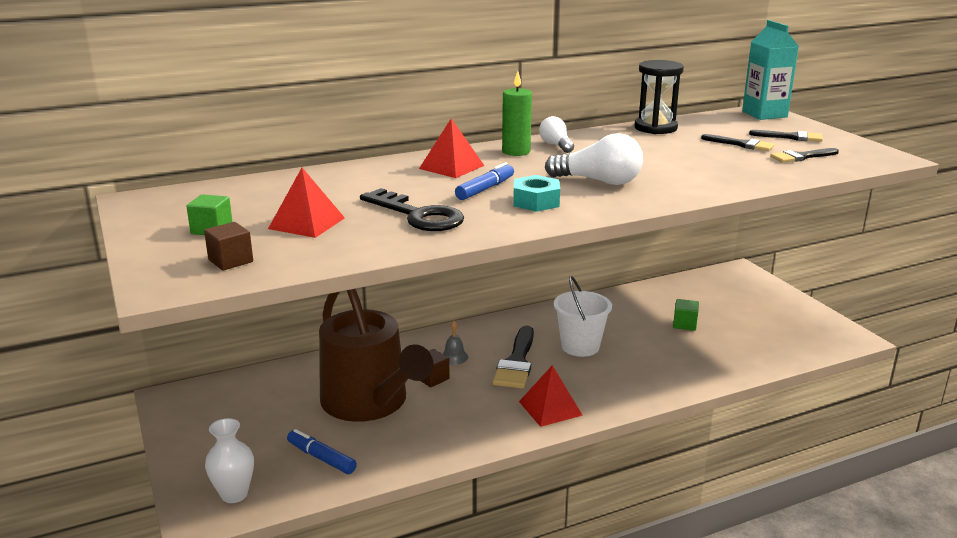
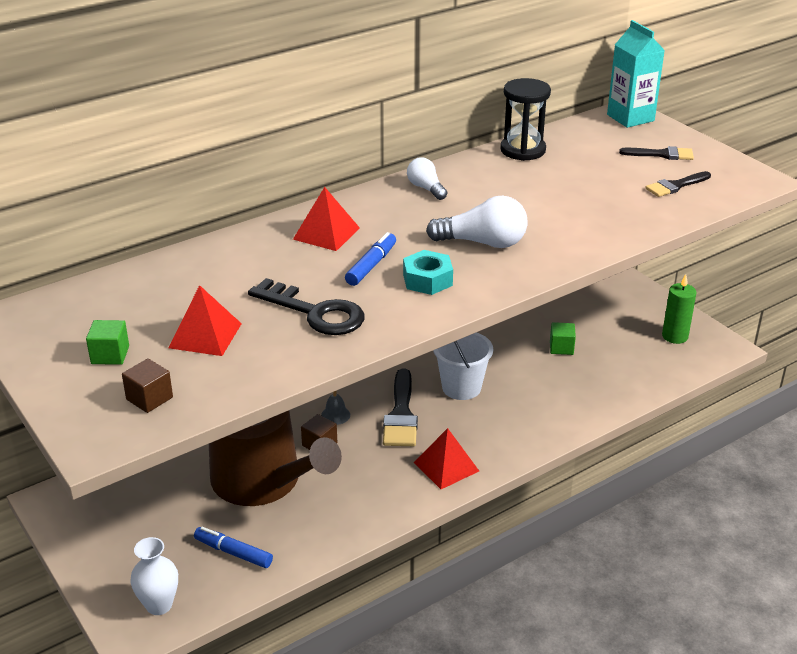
camera: 10 degrees left, 10 degrees up
green candle [502,71,532,156] -> green candle moved to [662,274,697,344]
black brush [701,134,774,151] -> none

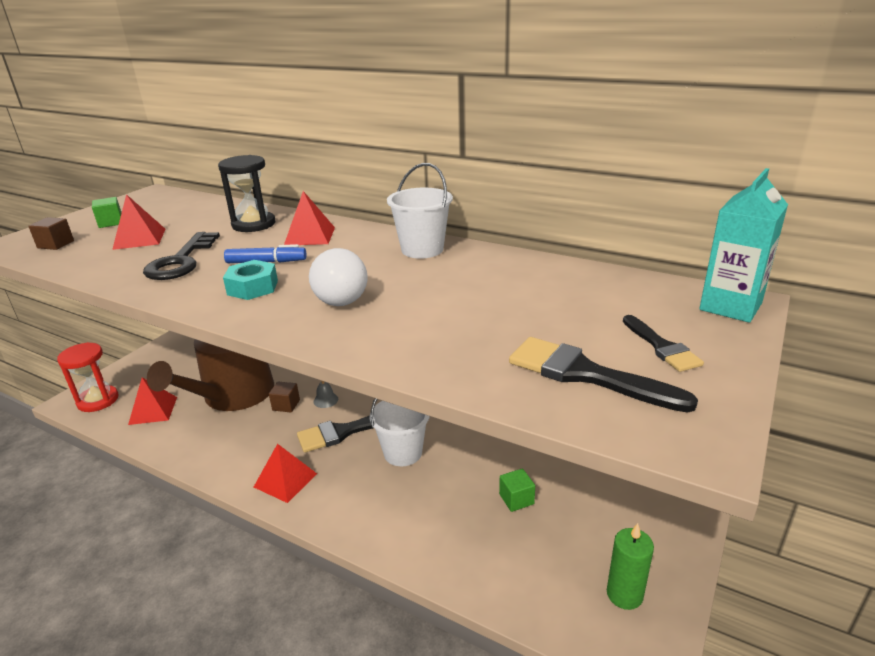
camera: 65 degrees right, 5 degrees down
white vase [130,537,178,615] -> red hourglass [57,342,118,412]
blue marker [194,527,273,568] -> red pyramid [128,377,177,425]
white light bulb [407,158,447,200] -> white bucket [387,163,453,259]
black hourglass [500,78,551,161] -> black hourglass moved to [218,155,275,232]
black brush [645,171,711,197] -> black brush [509,337,698,413], size x1.62

